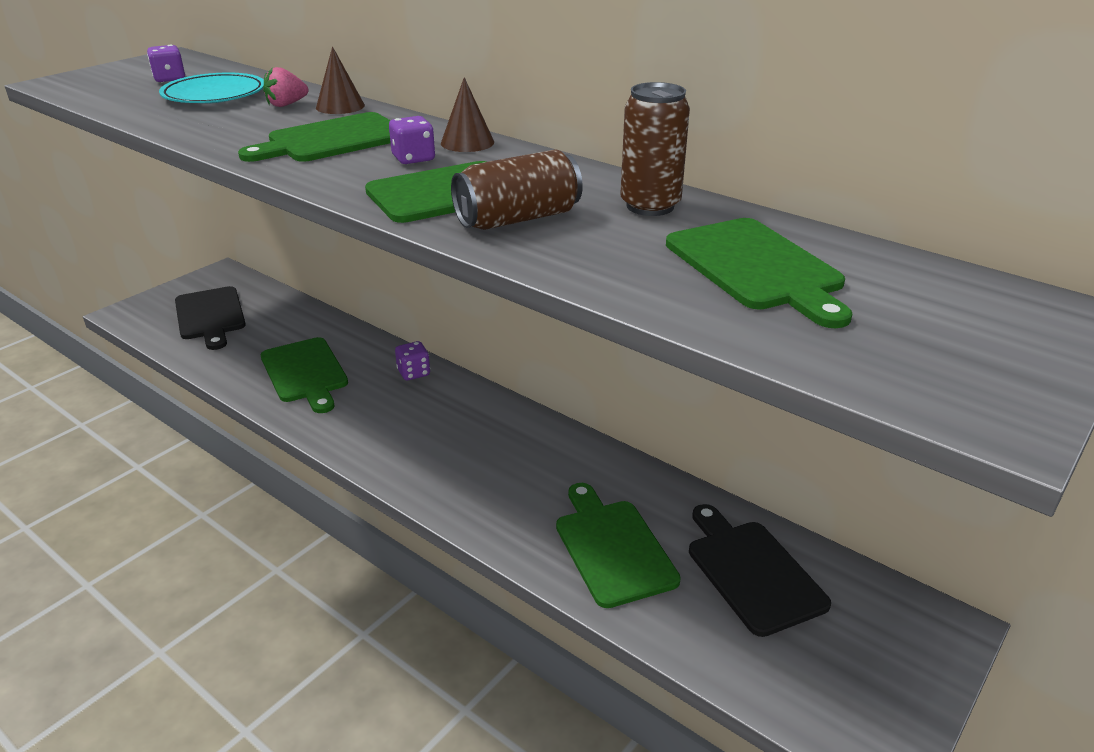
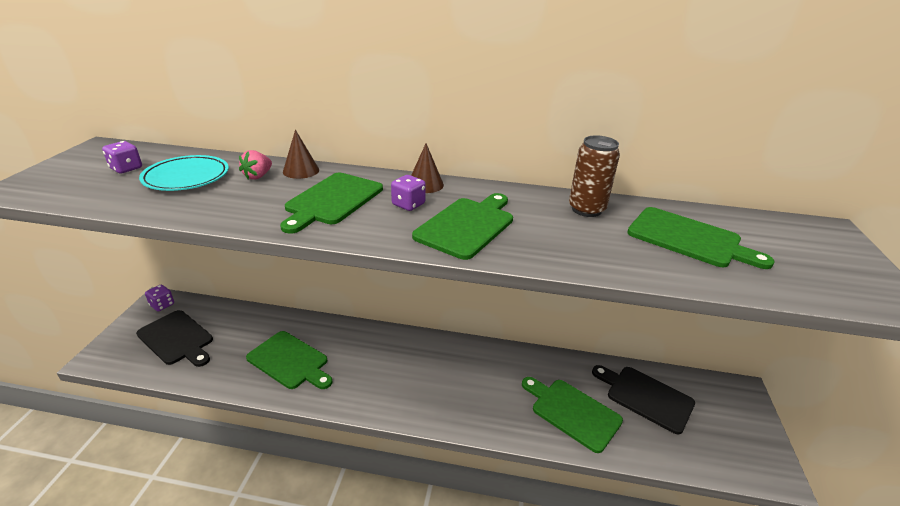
camera: 30 degrees left, 0 degrees up
purple dice [395,341,430,380] -> purple dice moved to [145,285,174,311]
brown can [451,149,583,230] -> none

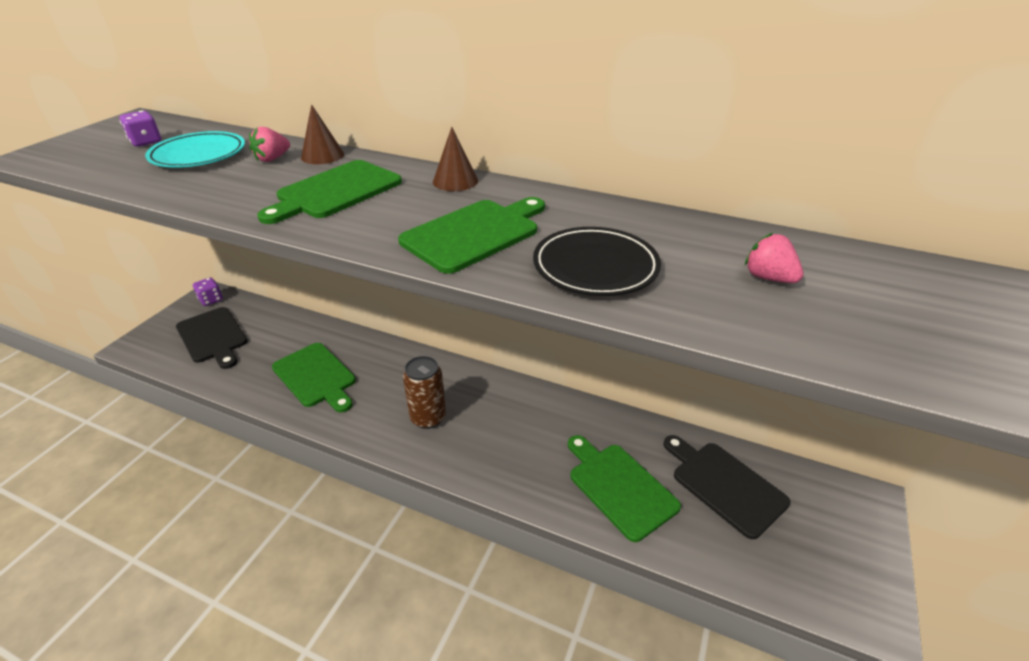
camera: 15 degrees right, 5 degrees up
purple dice [391,175,426,211] -> none
brown can [569,135,620,217] -> brown can moved to [403,356,446,429]
green cutting board [627,207,774,269] -> pink strawberry [745,233,804,283]
none -> black plate [533,227,661,296]

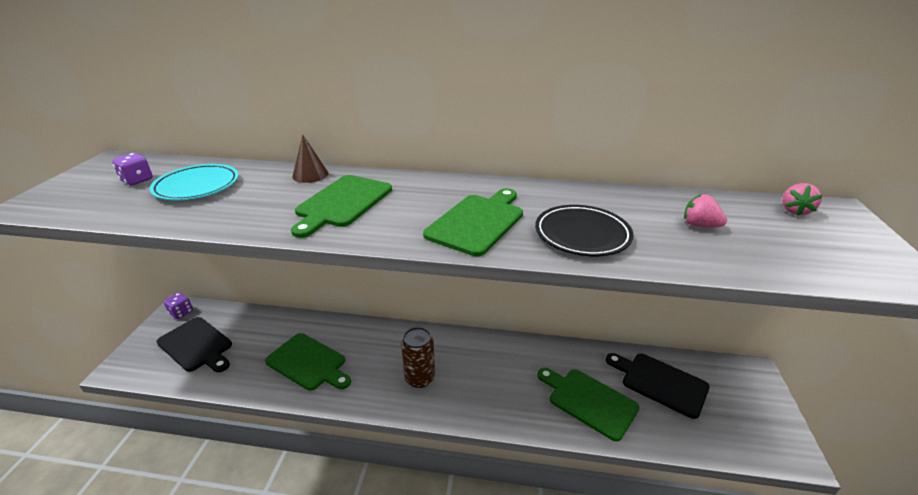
camera: 15 degrees left, 5 degrees down
pink strawberry [249,127,290,162] -> pink strawberry moved to [782,183,823,216]
brown cone [433,127,478,191] -> none

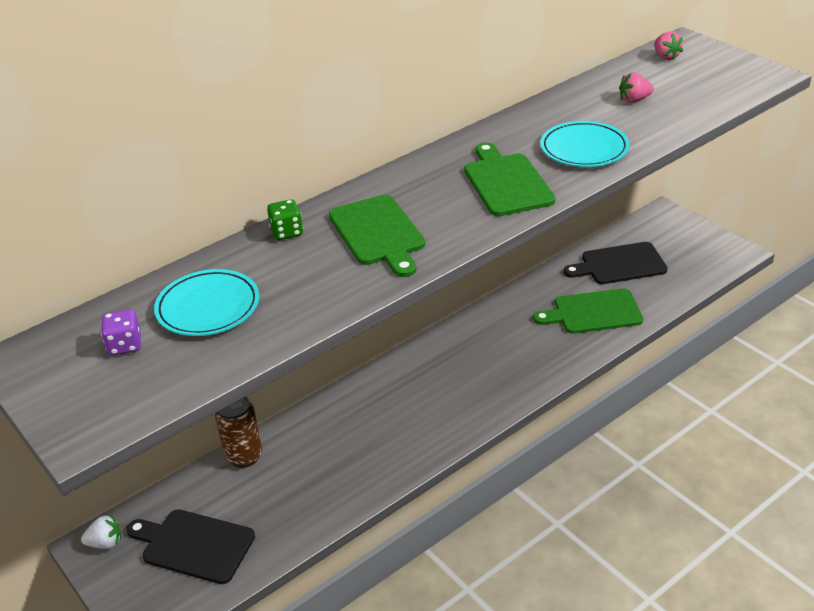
camera: 45 degrees left, 5 degrees up
black cutting board [157,317,232,372] -> black cutting board turned 150 degrees counterclockwise [126,509,255,584]
purple dice [164,293,193,319] -> white strawberry [81,515,121,549]
green cutting board [265,333,351,391] -> none
brown cone [292,135,328,183] -> green dice [267,199,303,240]
brown can [401,327,435,388] -> brown can moved to [215,396,262,468]
black plate [535,205,634,256] -> turquoise plate [540,121,630,167]

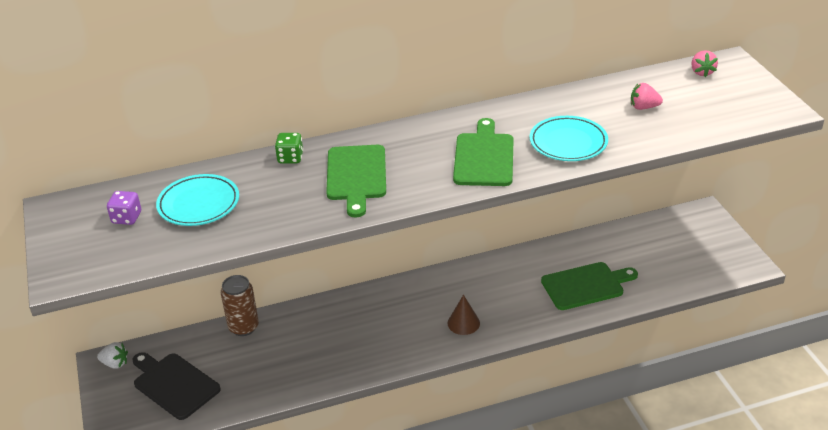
camera: 20 degrees right, 0 degrees up
green cutting board [533,288,643,334] -> green cutting board turned 150 degrees clockwise [541,262,638,310]
black cutting board [563,242,668,284] -> none
none -> brown cone [448,295,480,335]

